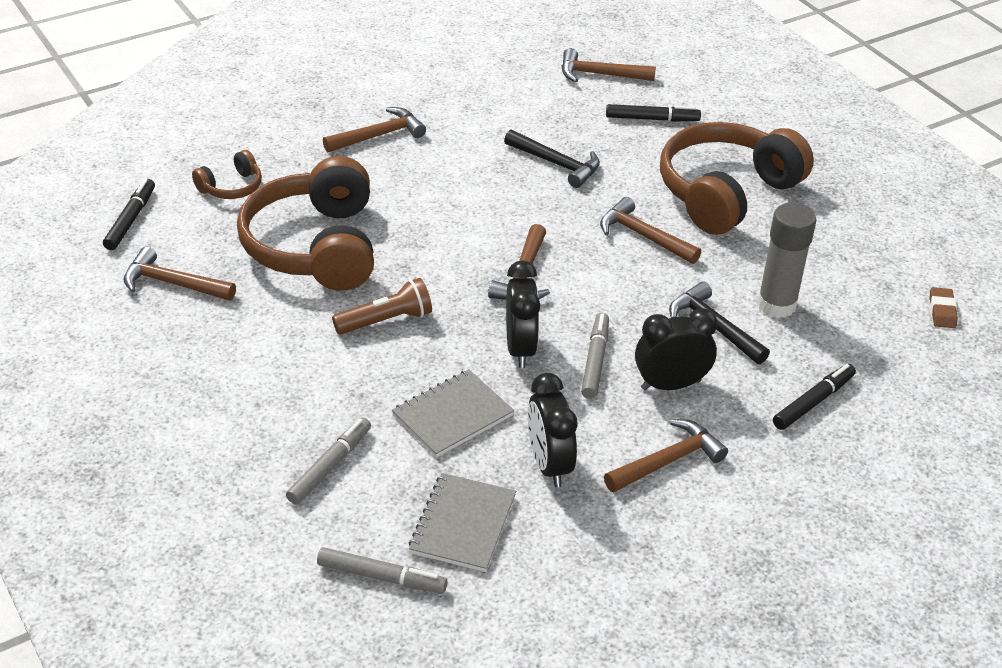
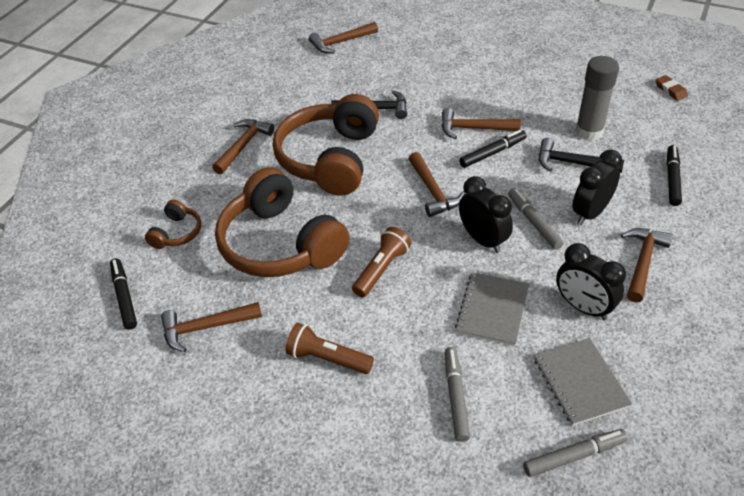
camera: 30 degrees left, 5 degrees up
black marker [606,104,701,122] -> black marker moved to [459,130,527,168]
brown headphones [660,122,814,235] -> brown headphones moved to [273,94,379,195]
none -> brown flashlight [285,323,374,374]

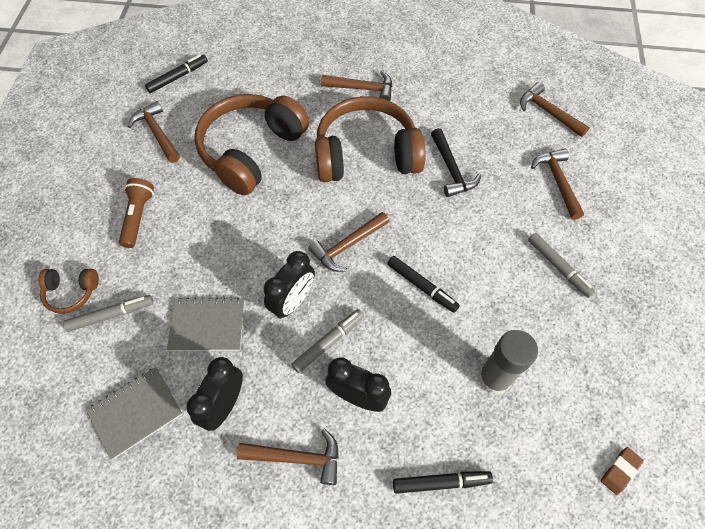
camera: 70 degrees right, 15 degrees up
brown headphones [145,200,201,249] -> brown headphones moved to [38,269,99,314]
brown flashlight [352,227,411,297] -> none
brown hammer [442,108,521,139] -> brown hammer moved to [531,149,584,220]
grey marker [523,429,628,477] -> grey marker moved to [528,233,595,298]
black hammer [539,138,624,173] -> none

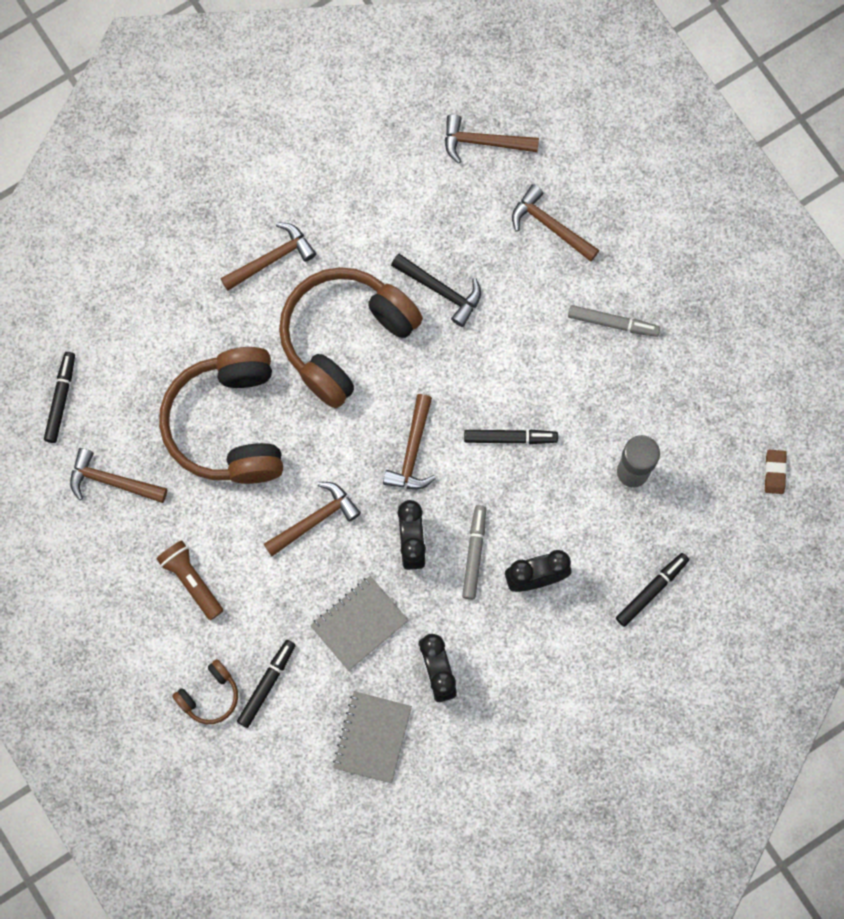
camera: 40 degrees left, 15 degrees up
grey marker [63,295,153,332] -> black marker [237,640,295,728]
brown hammer [237,429,339,485] -> brown hammer moved to [264,482,361,556]

